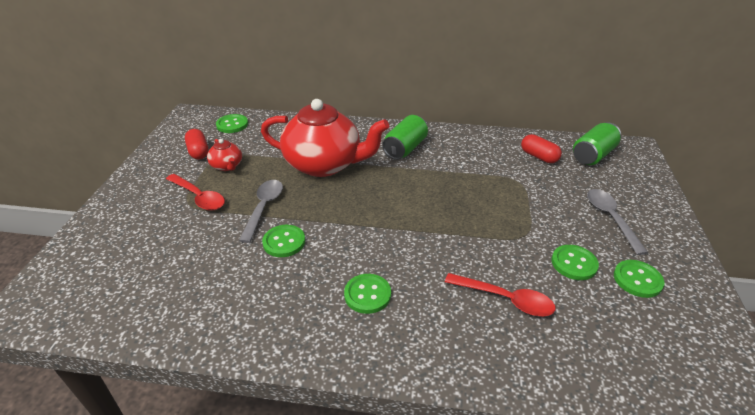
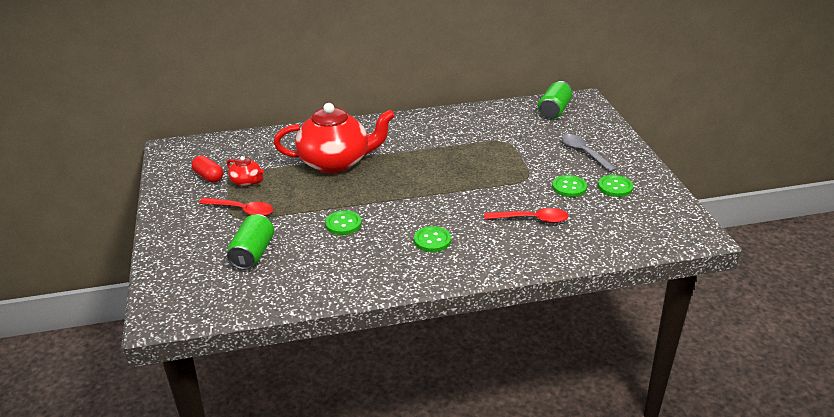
camera: 20 degrees left, 5 degrees down
green button [216,114,248,133] -> none
grey spoon [239,180,283,243] -> none
green can [382,115,428,160] -> green can moved to [227,214,274,270]
red capsule [521,134,562,163] -> none

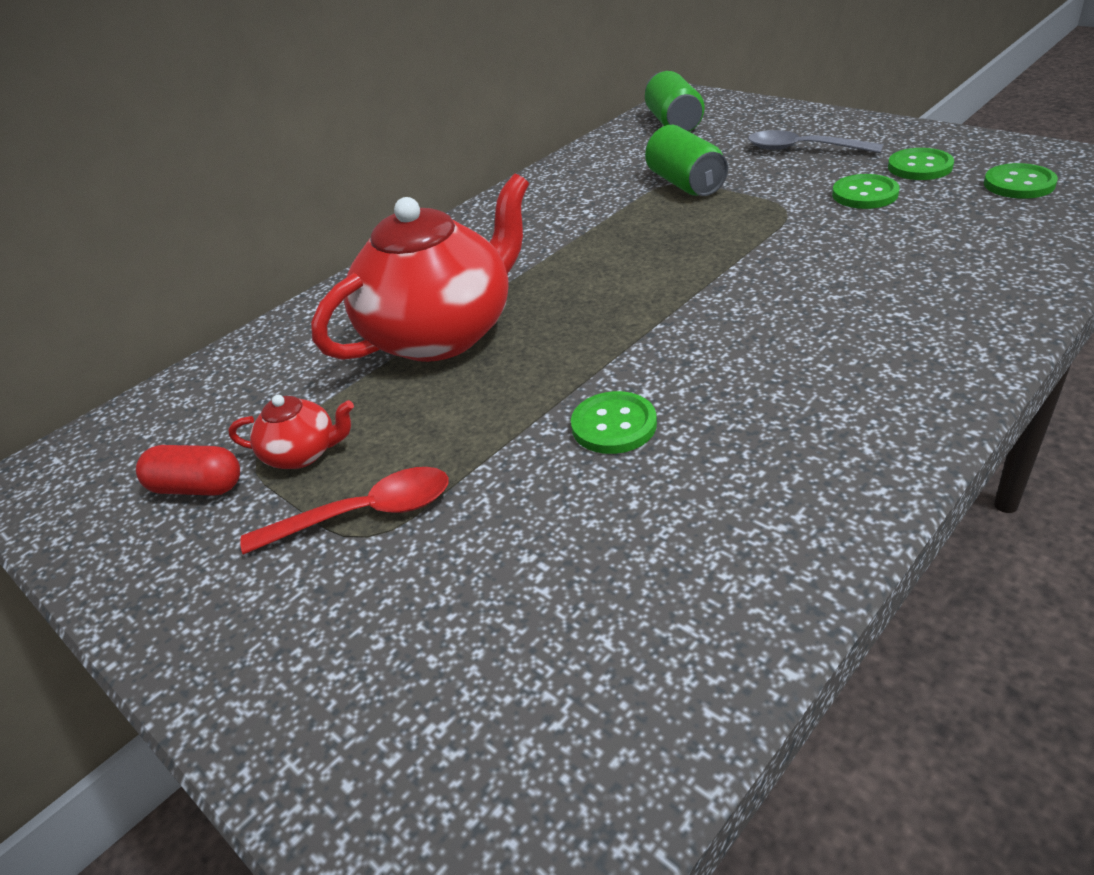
camera: 30 degrees left, 5 degrees up
green can [227,214,274,270] -> green can moved to [645,125,728,196]
green button [414,226,451,252] -> green button moved to [984,163,1058,199]
red spoon [484,208,569,223] -> none

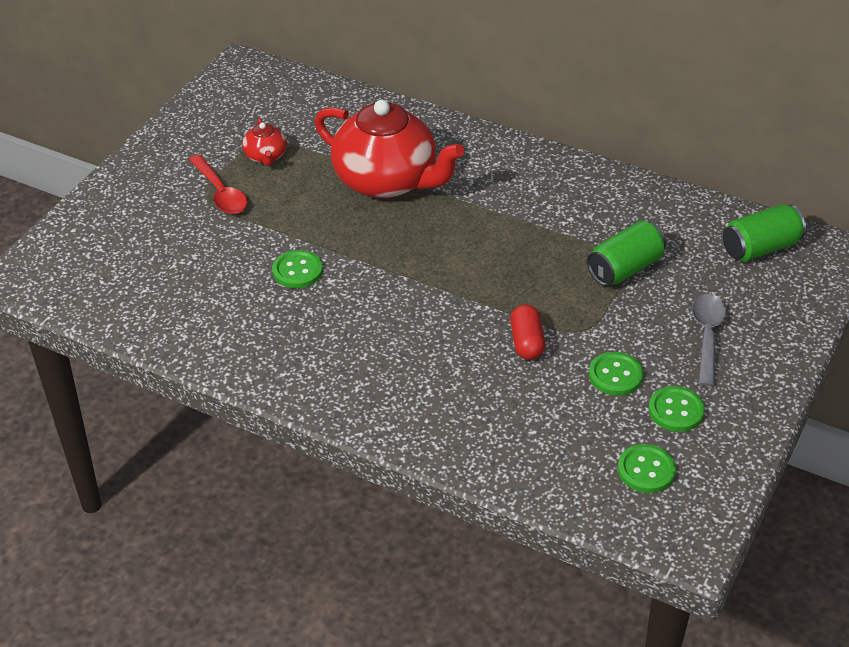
camera: 70 degrees right, 5 degrees up
red capsule [136,445,240,496] -> red capsule moved to [510,305,545,360]

